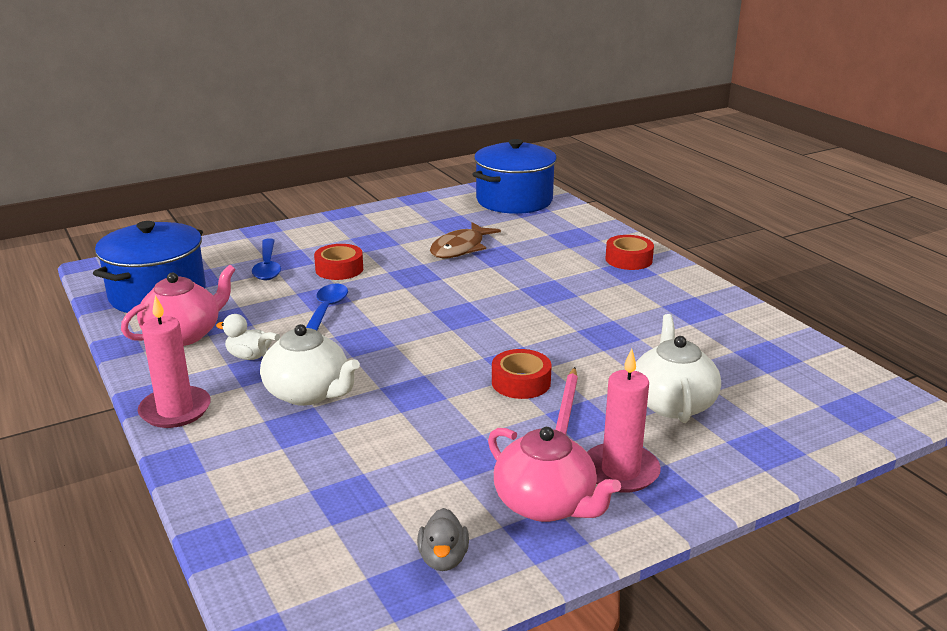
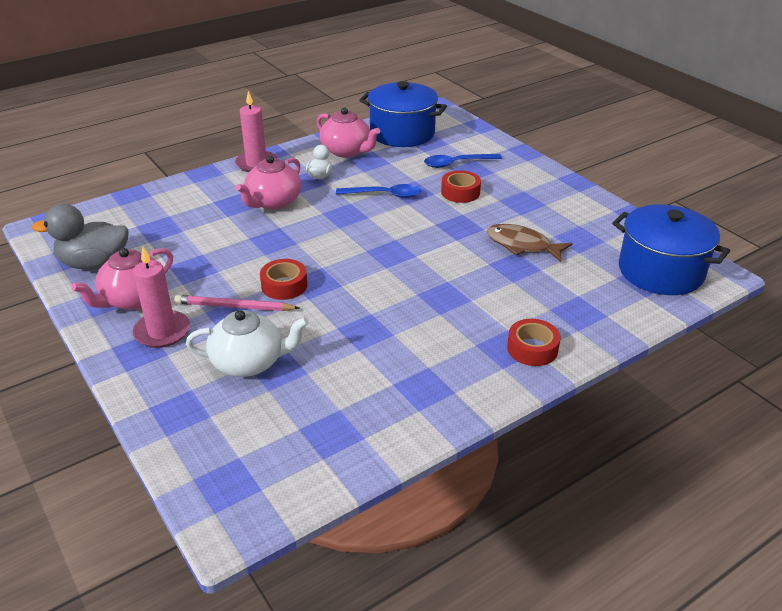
camera: 85 degrees right, 10 degrees up
white teapot [258,324,360,406] -> pink teapot [236,156,302,210]
grey duck [417,508,469,571] -> grey duck [32,204,129,270], size x1.92

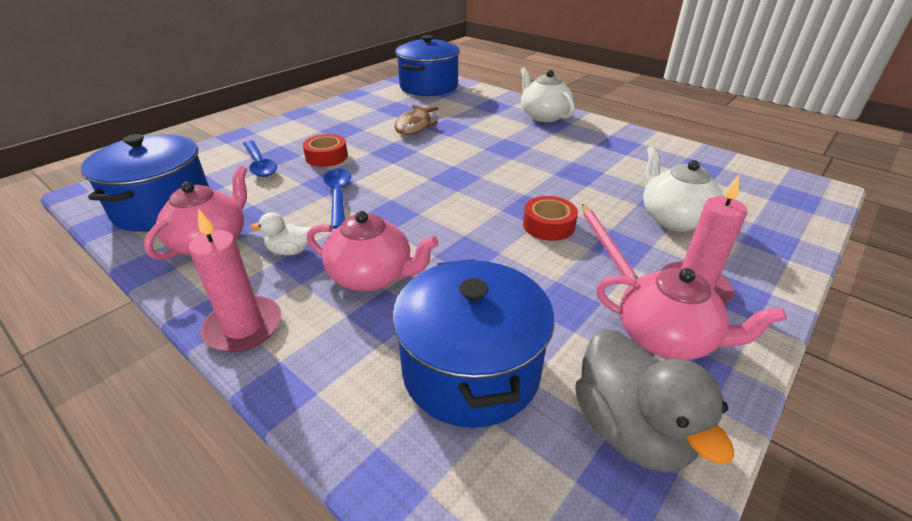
camera: 105 degrees left, 0 degrees up
red tape [507,319,561,366] -> white teapot [521,67,575,122]
none -> blue pot [392,259,554,428]

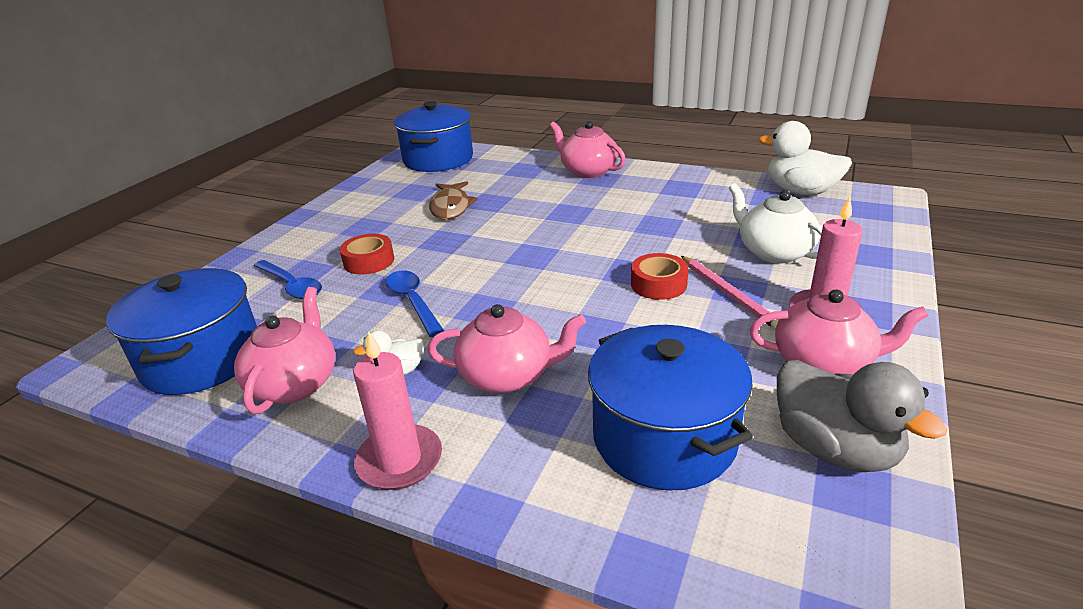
camera: 15 degrees left, 5 degrees down
white teapot [521,67,575,122] -> pink teapot [550,121,626,178]
none -> white duck [758,121,852,195]

